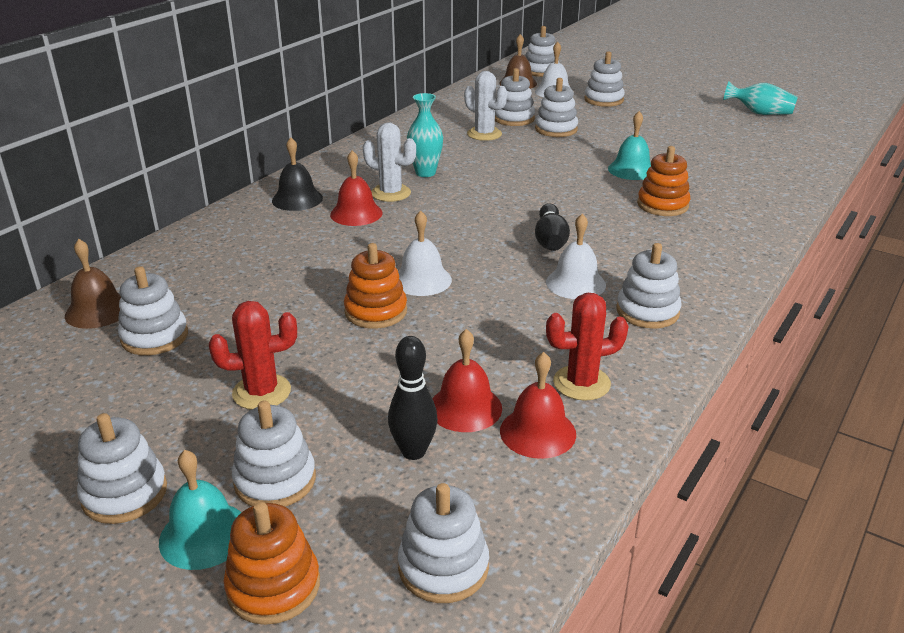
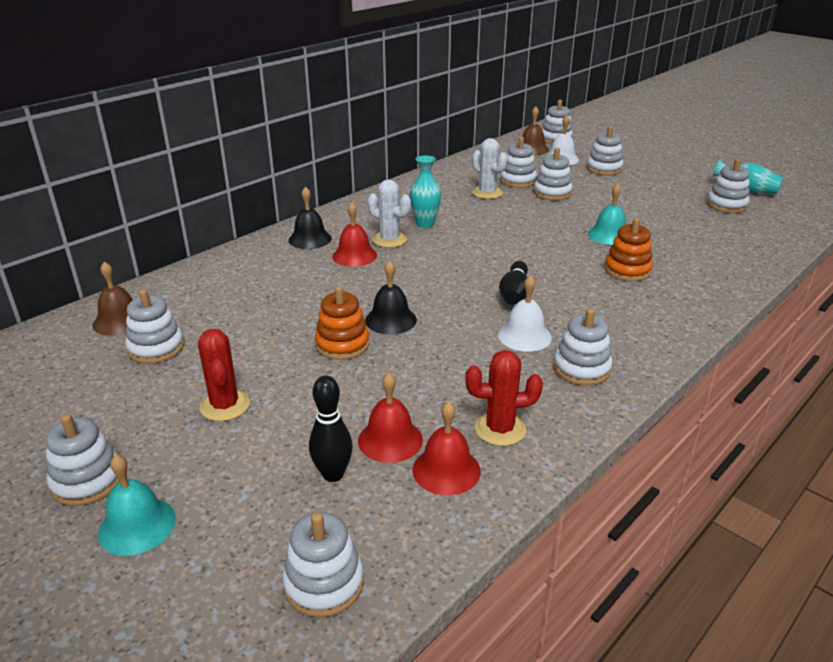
camera: 10 degrees right, 0 degrees up
red cactus [209,301,297,410] -> red cactus turned 75 degrees clockwise [198,329,250,421]
orange stacking toy [224,502,320,625] -> none
white stacking toy [232,400,316,507] -> white stacking toy moved to [707,159,750,213]
white bell [398,211,452,296] -> black bell [365,260,417,335]

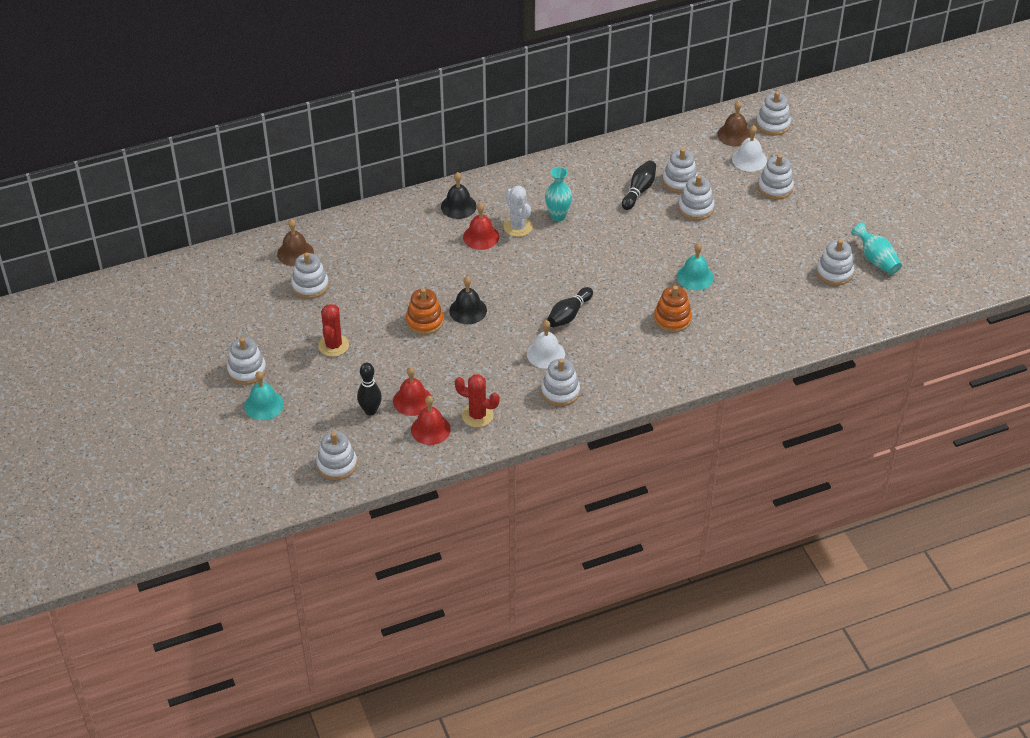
camera: 25 degrees right, 15 degrees up
white cactus [472,138,508,199] -> black bowling pin [622,160,656,210]

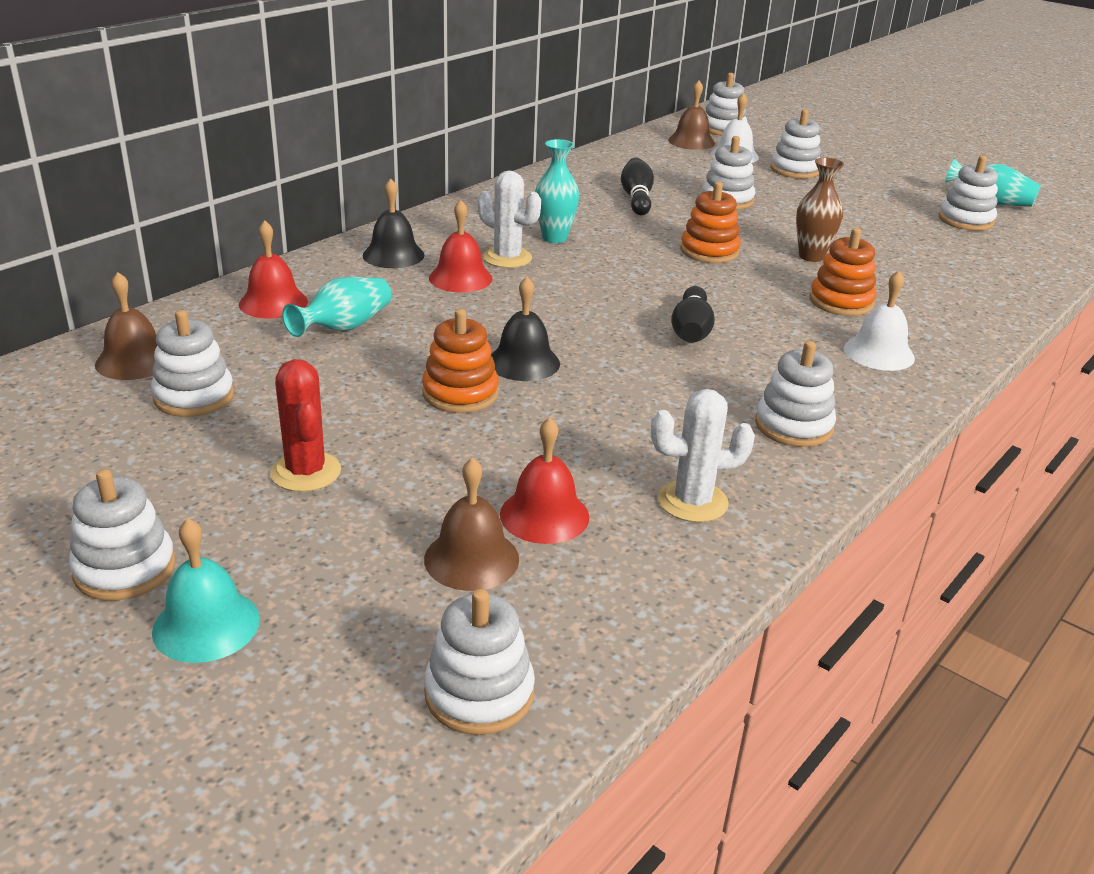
camera: 30 degrees left, 15 degrees down
black bowling pin [357,362,382,415] -> brown bell [424,457,519,591]
red bell [411,396,451,445] -> red bell moved to [239,220,308,319]
red cactus [455,374,500,427] -> white cactus [651,389,755,522]
white bell [527,320,565,369] -> white bell moved to [844,271,915,371]
white stacking toy [663,148,698,193] -> none
turquoise bell [677,243,714,290] -> brown vase [796,158,844,262]
none -> turquoise vase [282,277,391,337]
none -> orange stacking toy [680,182,741,263]

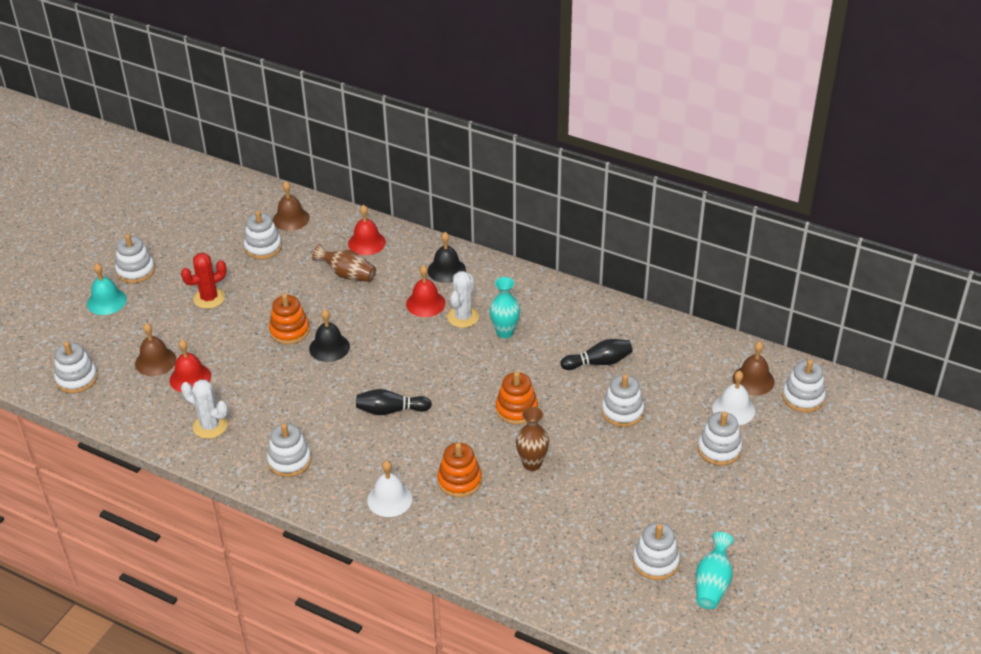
camera: 80 degrees right, 10 degrees up
turquoise vase [282,277,391,337] -> brown vase [312,244,376,282]
white cactus [651,389,755,522] -> white cactus turned 45 degrees counterclockwise [181,380,228,439]

